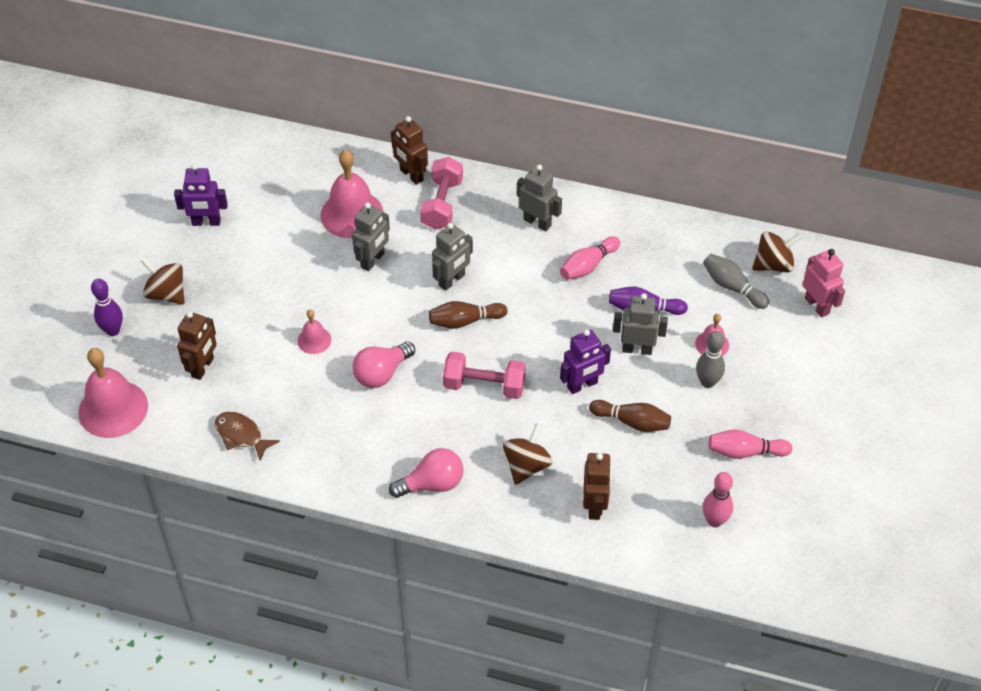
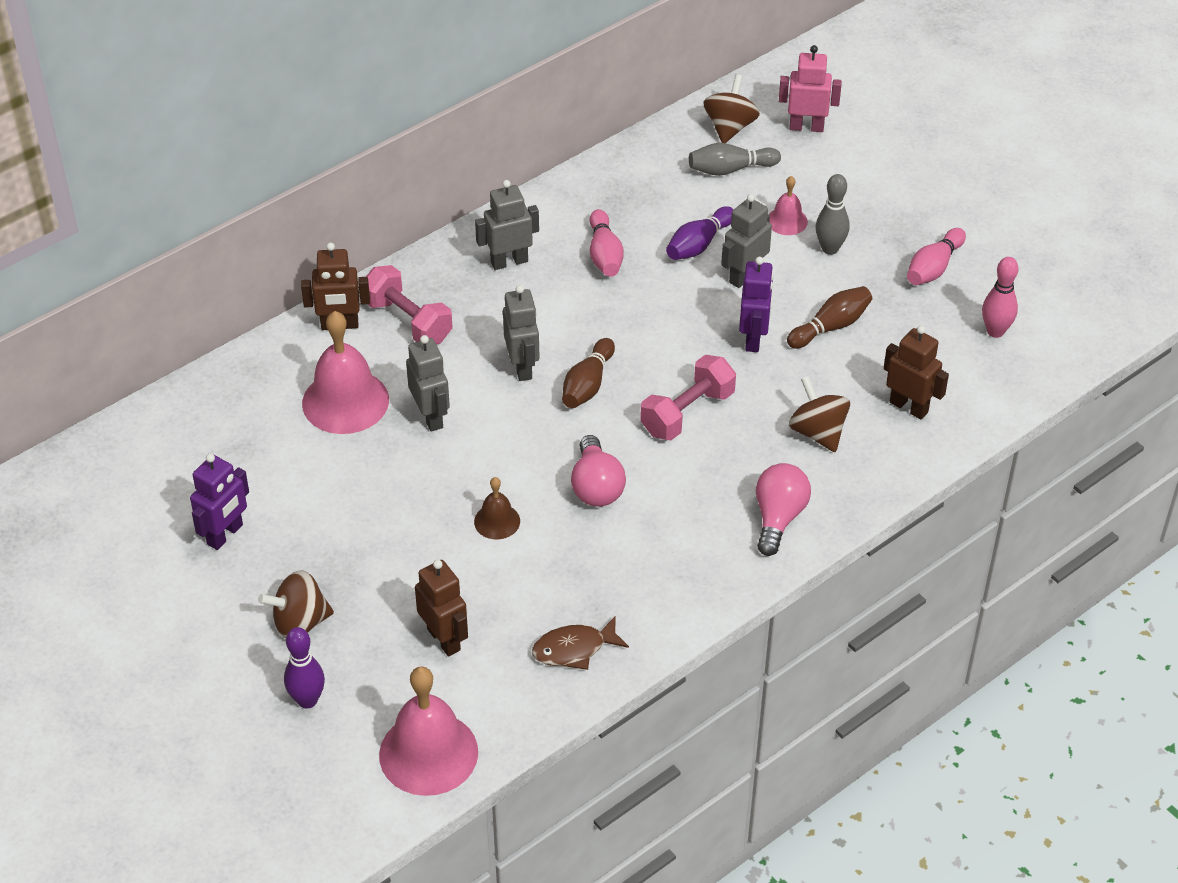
camera: 55 degrees left, 5 degrees down
pink bell [297,309,332,354] -> brown bell [474,477,520,539]

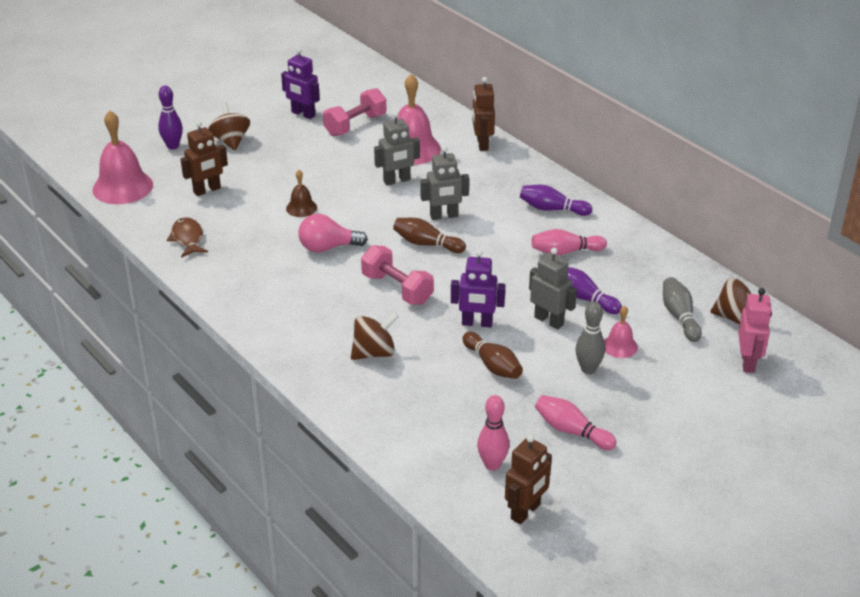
camera: 90 degrees right, 10 degrees down
pink dumbbell [366,265,453,344] -> pink dumbbell moved to [323,88,386,136]
grey robot [475,180,539,270] -> purple bowling pin [520,184,592,216]
pink light bulb [756,463,811,556] -> none
brown robot [884,325,949,419] -> brown robot moved to [505,434,552,524]

